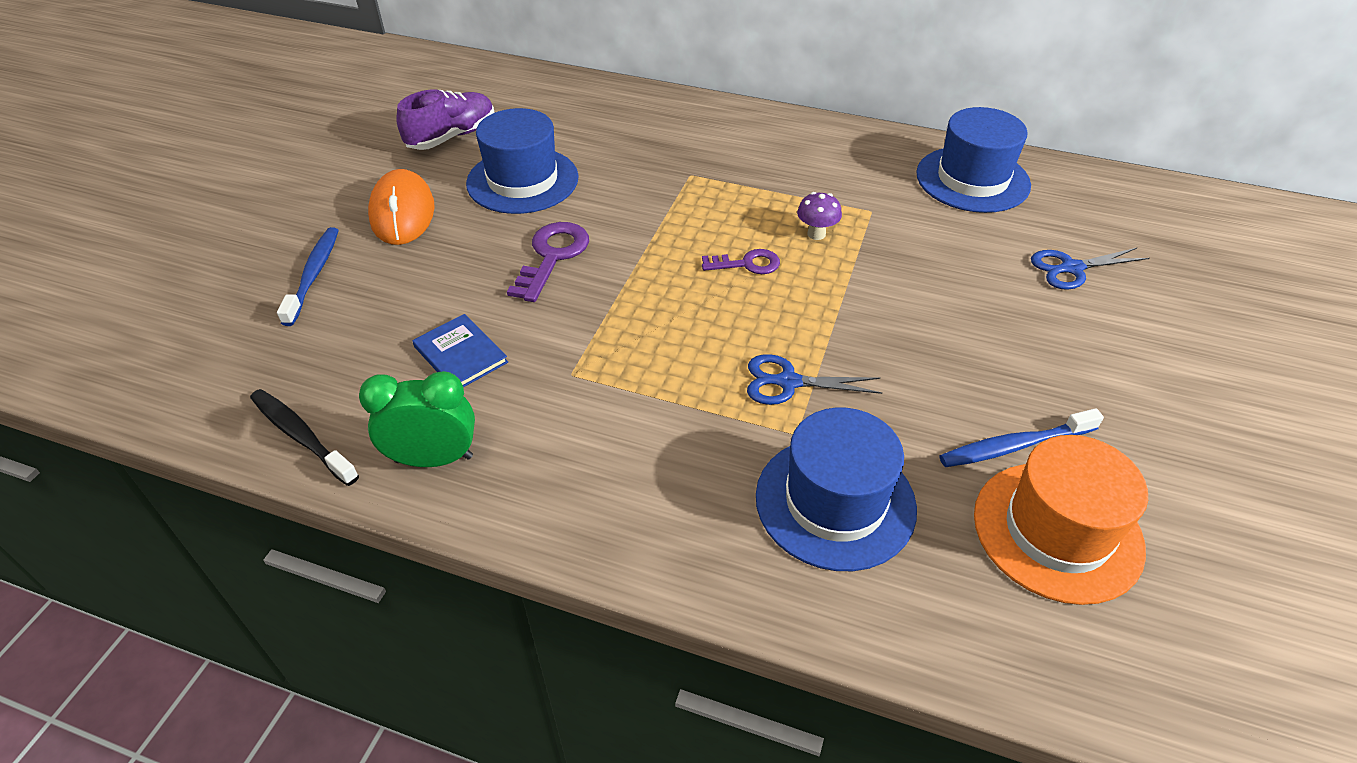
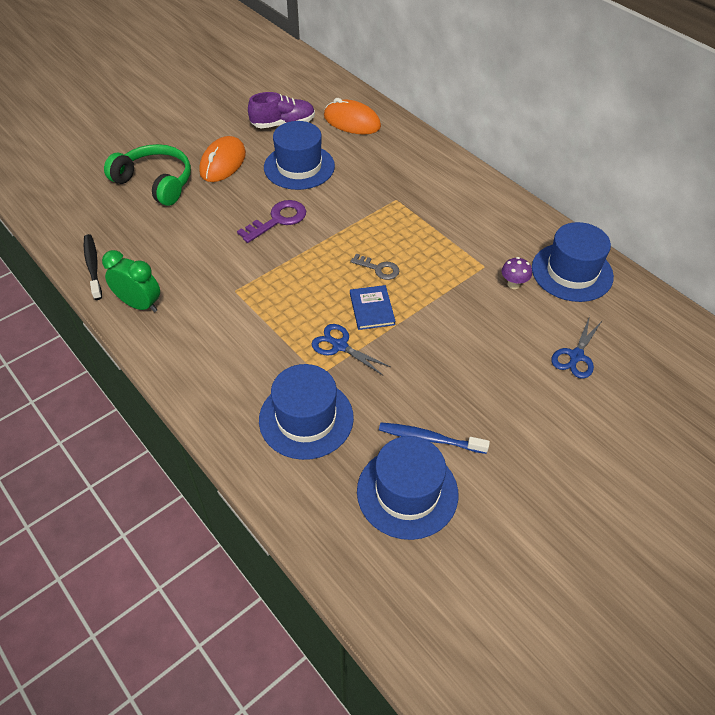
camera: 30 degrees right, 5 degrees up
blue toothbrush [277,227,339,326] -> green headphones [104,144,191,206]
blue book [412,314,508,387] -> blue book moved to [350,285,396,330]
purple key [702,249,780,274] -> grey key [351,253,399,280]
purple mushroom [797,192,842,240] -> purple mushroom moved to [502,257,532,289]
orange hat [974,435,1148,605] -> blue hat [357,436,458,540]
blue scissors [1031,248,1149,290] -> blue scissors turned 75 degrees counterclockwise [552,316,602,379]
none -> orange mouse [324,98,381,134]

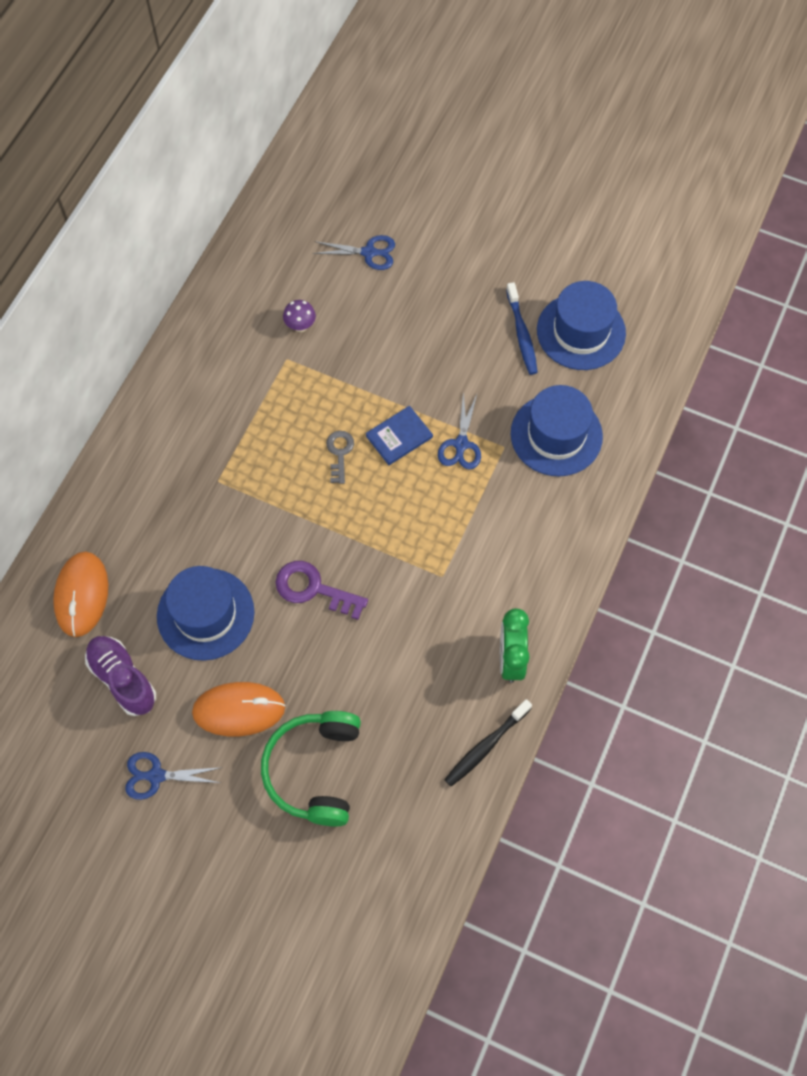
camera: 115 degrees left, 15 degrees up
blue hat [532,222,614,302] -> none
none -> blue scissors [125,752,223,800]

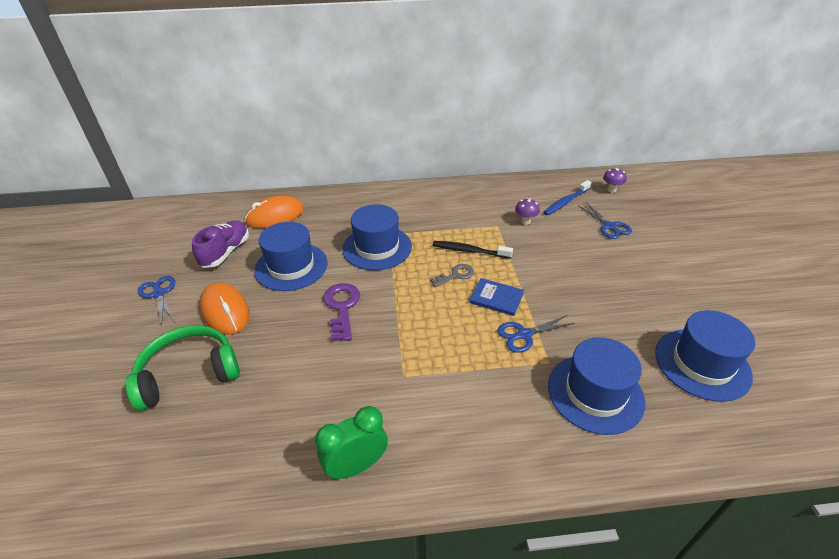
camera: 60 degrees right, 25 degrees down
black toothbrush [444,699,532,787] -> black toothbrush moved to [433,241,513,259]
blue toothbrush [506,282,538,375] -> blue toothbrush moved to [543,180,591,215]
none -> blue hat [342,204,412,270]
none -> purple mushroom [603,168,627,193]

